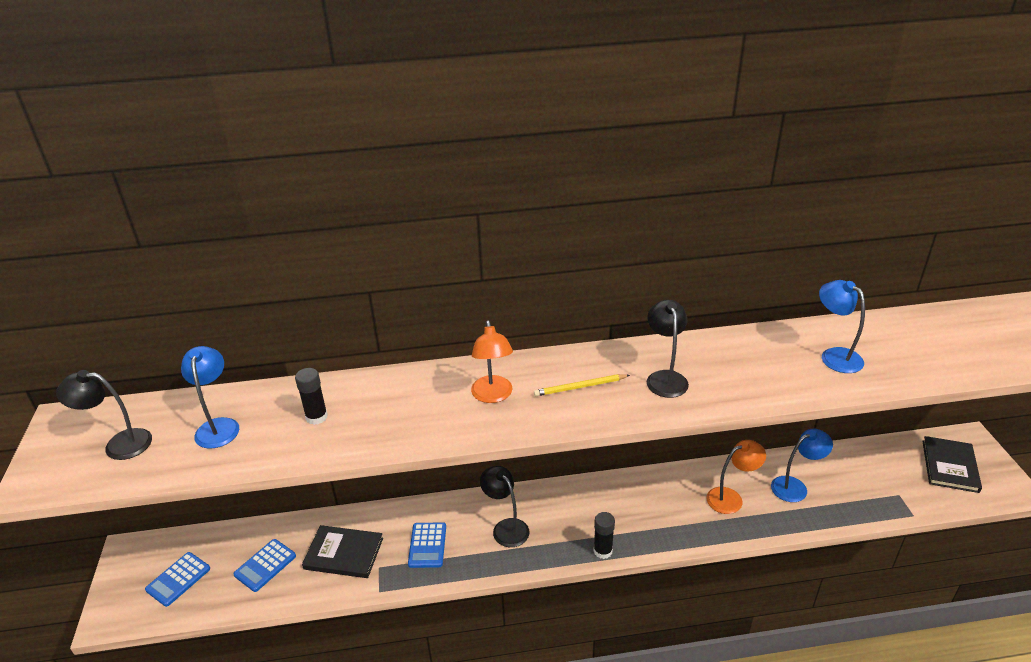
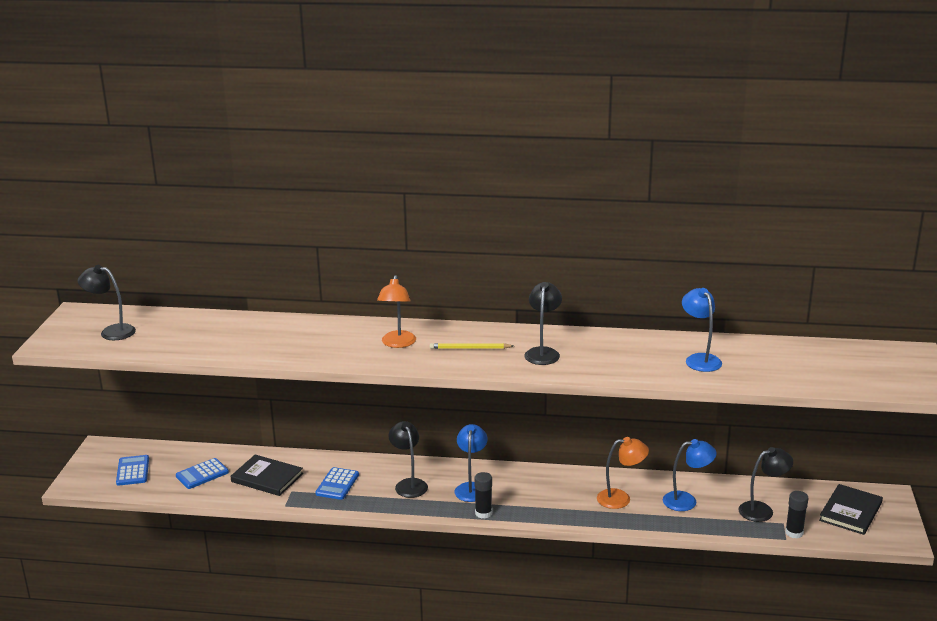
camera: 15 degrees right, 10 degrees down
blue calculator [145,552,210,607] -> blue calculator turned 120 degrees clockwise [116,455,149,486]
blue lamp [181,346,239,449] -> blue lamp moved to [455,424,488,502]
black glue stick [295,368,328,425] -> black glue stick moved to [785,491,808,539]
none -> black lamp [738,447,793,522]

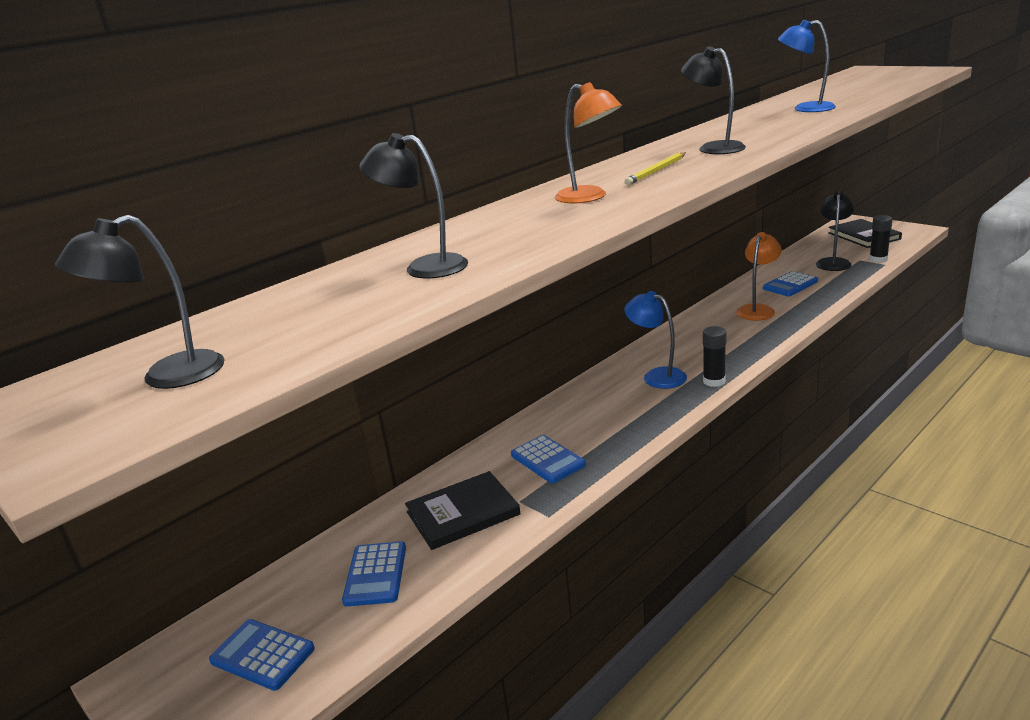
camera: 50 degrees left, 0 degrees up
black lamp [389,421,428,498] -> black lamp moved to [359,133,468,279]
blue lamp [663,439,717,511] -> blue calculator [763,271,818,296]

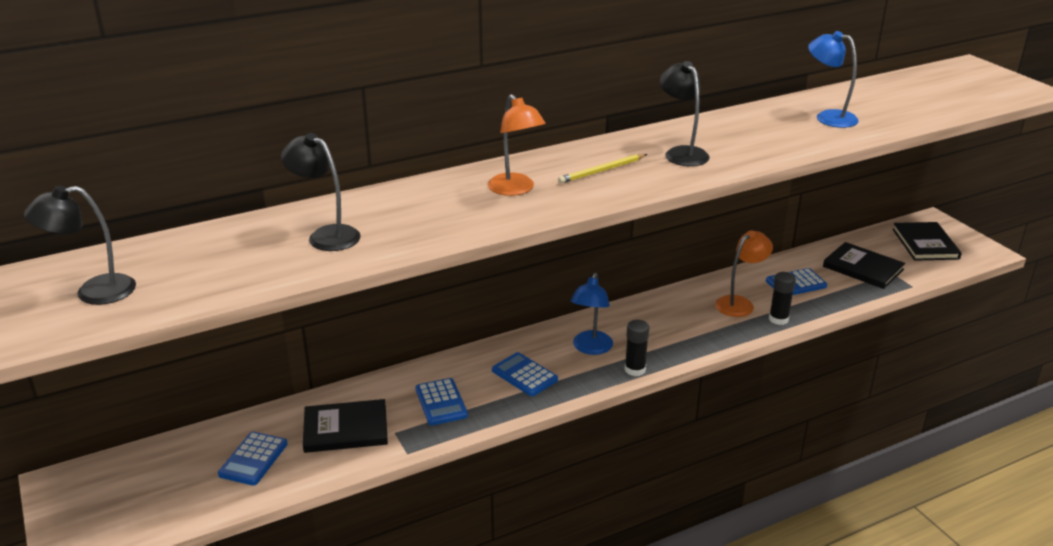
camera: 15 degrees right, 5 degrees up
blue calculator [209,619,315,691] -> blue calculator moved to [492,352,558,396]
blue lamp [624,291,687,389] -> blue lamp turned 135 degrees counterclockwise [570,273,613,355]
black lamp [816,191,854,271] -> black book [823,242,905,289]
black glue stick [869,215,893,263] -> black glue stick moved to [769,272,796,325]

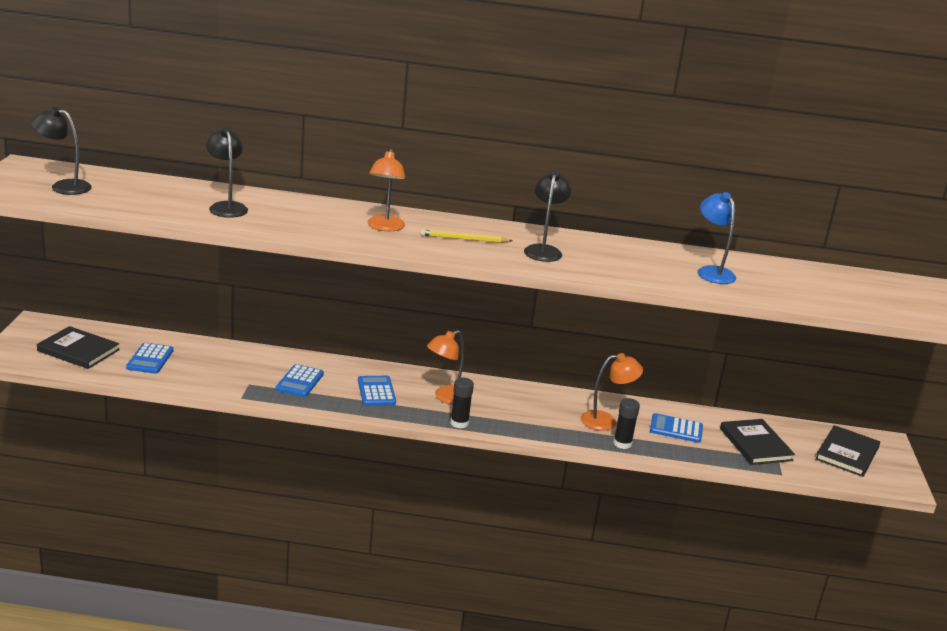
camera: 30 degrees right, 5 degrees down
blue calculator [218,432,288,486] -> blue calculator turned 45 degrees counterclockwise [126,343,174,374]
black book [303,399,388,453] -> black book moved to [37,326,120,369]
blue lamp [570,273,613,355] -> orange lamp [427,330,465,404]

